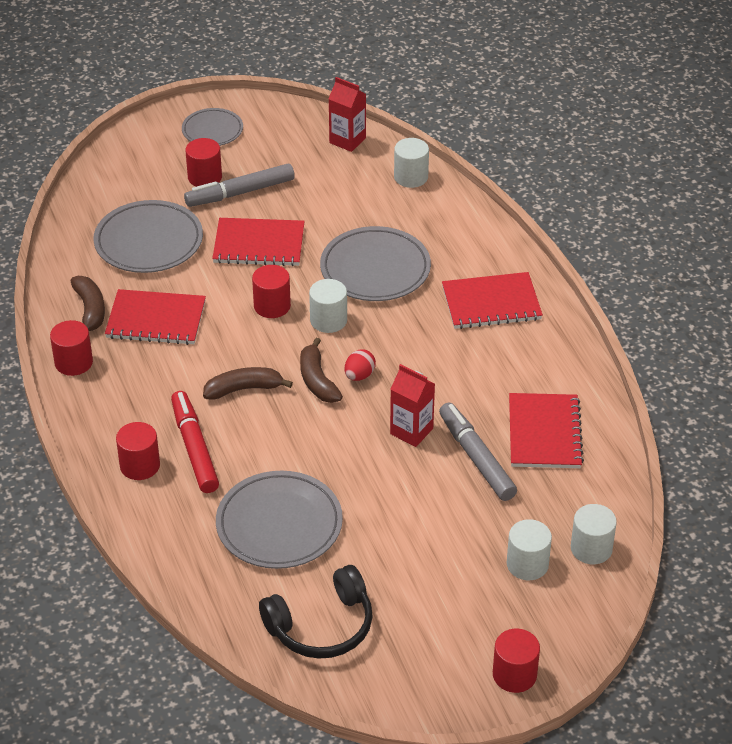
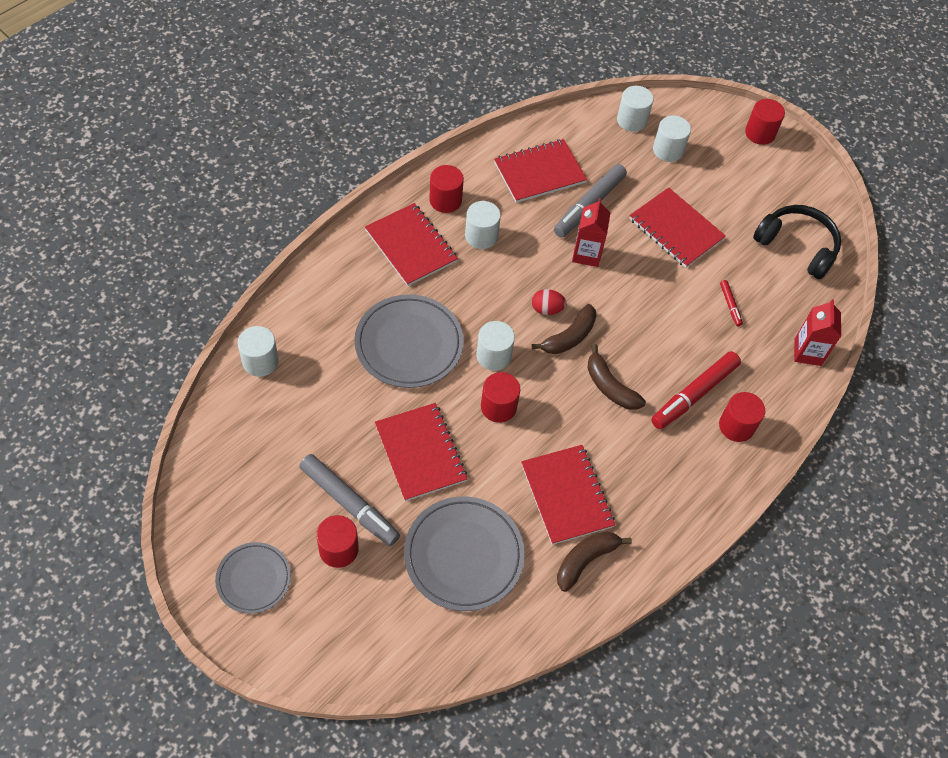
camera: 120 degrees left, 15 degrees up
red cylinder [50,320,93,376] -> red cylinder moved to [429,165,464,213]
grey plate [216,471,343,569] -> red marker [720,280,743,326]
red carton [329,77,366,152] -> red carton moved to [794,299,841,366]
none -> white cylinder [465,201,501,249]
none -> red notebook [629,187,726,268]

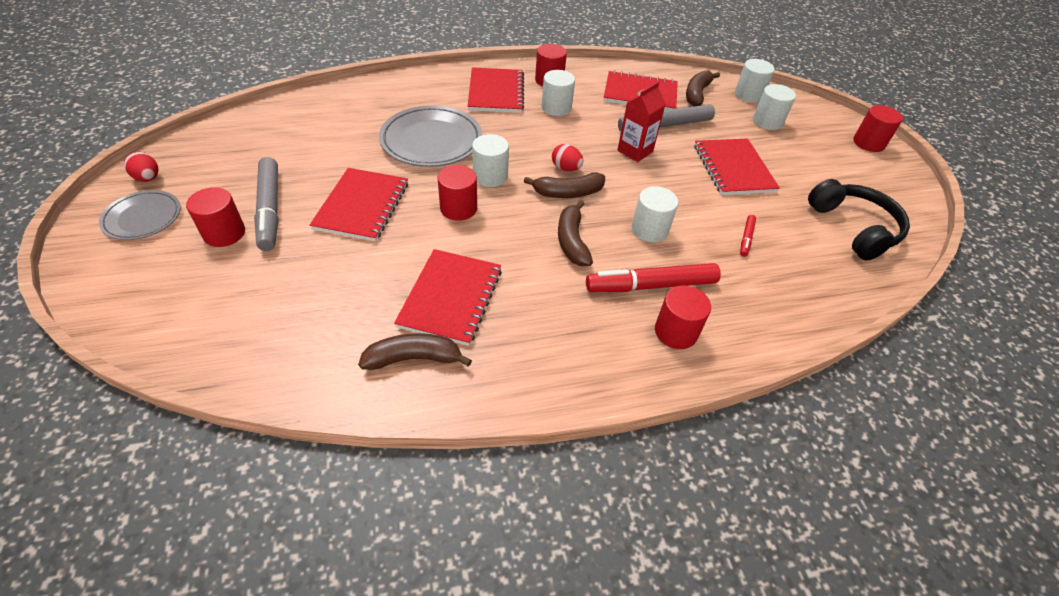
camera: 35 degrees right, 10 degrees down
white cylinder [238,326,279,377] -> white cylinder moved to [632,186,678,242]
grey plate [404,496,525,611] -> none
red carton [794,299,841,366] -> none
none -> red egg [124,152,158,182]
none -> brown banana [686,70,720,106]

